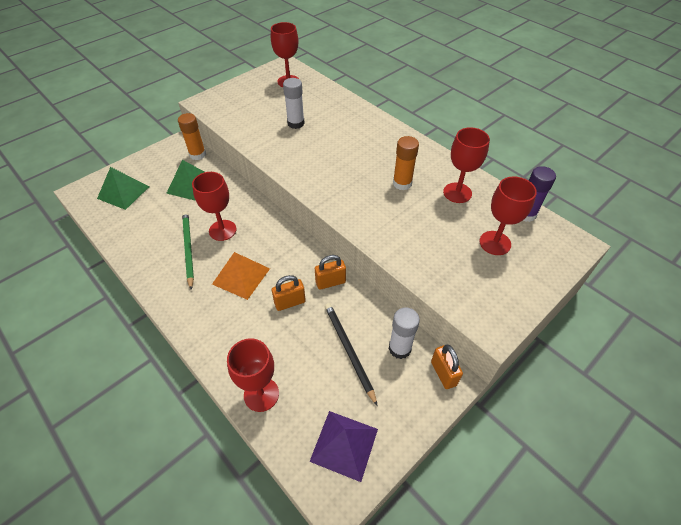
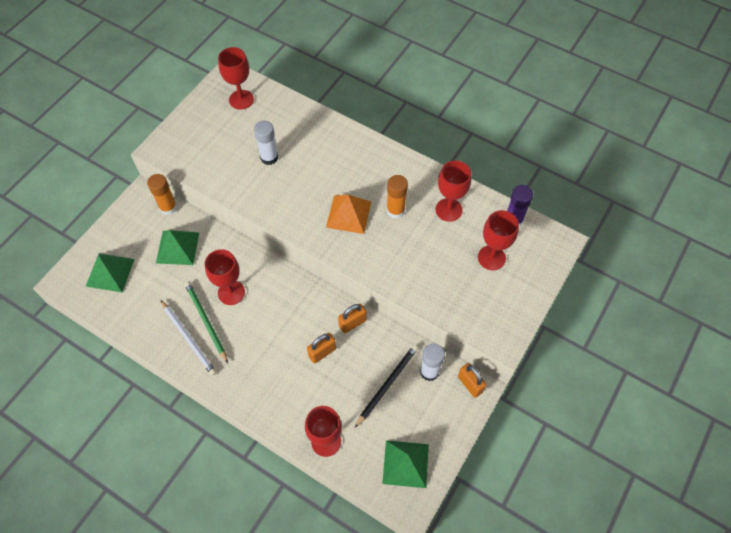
camera: 15 degrees left, 10 degrees up
orange pyramid [212,252,270,300] -> orange pyramid moved to [326,195,371,234]
purple pyramid [309,411,378,482] -> green pyramid [382,440,429,488]
black pencil [325,303,378,406] -> black pencil turned 75 degrees clockwise [355,345,418,428]
none -> white pencil [161,300,216,376]

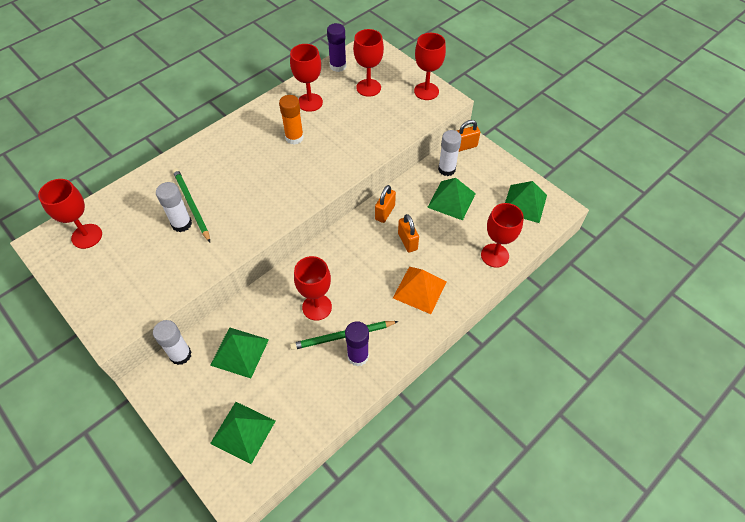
camera: 75 degrees left, 5 degrees down
orange glue stick [147,174,177,215] -> white glue stick [153,320,192,365]
white pencil [161,300,216,376] -> purple glue stick [345,321,369,367]
orange pyramid [326,195,371,234] -> orange pyramid moved to [393,266,447,314]
orange padlock [338,304,366,333] -> orange padlock turned 45 degrees clockwise [375,185,396,223]
black pencil [355,345,418,428] -> green pyramid [427,178,476,220]
none -> green pencil [173,168,210,242]
none -> red goblet [414,33,446,100]

